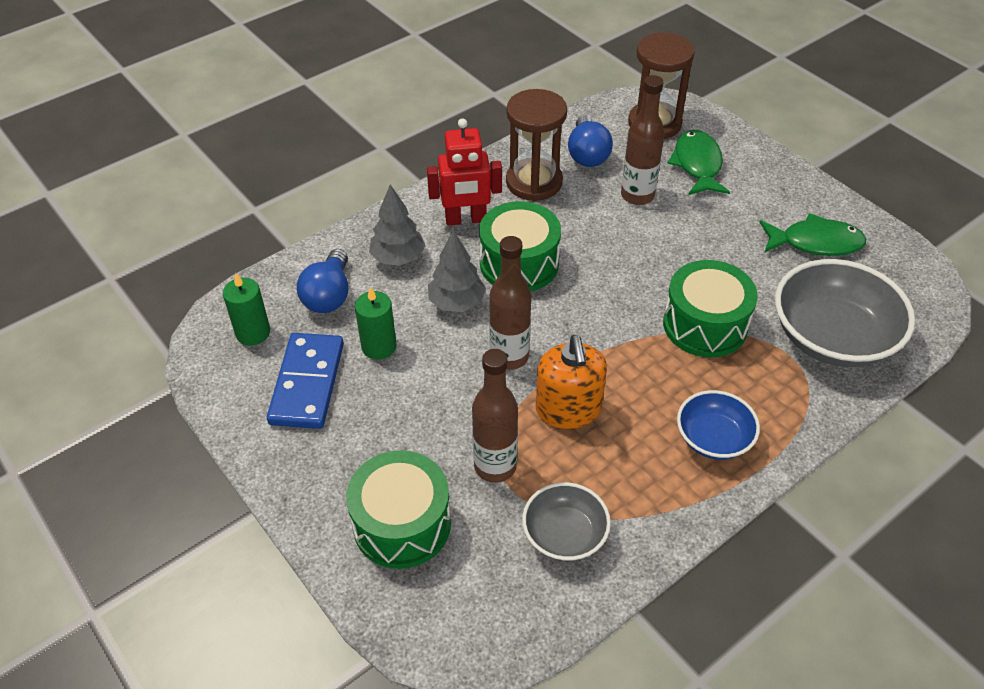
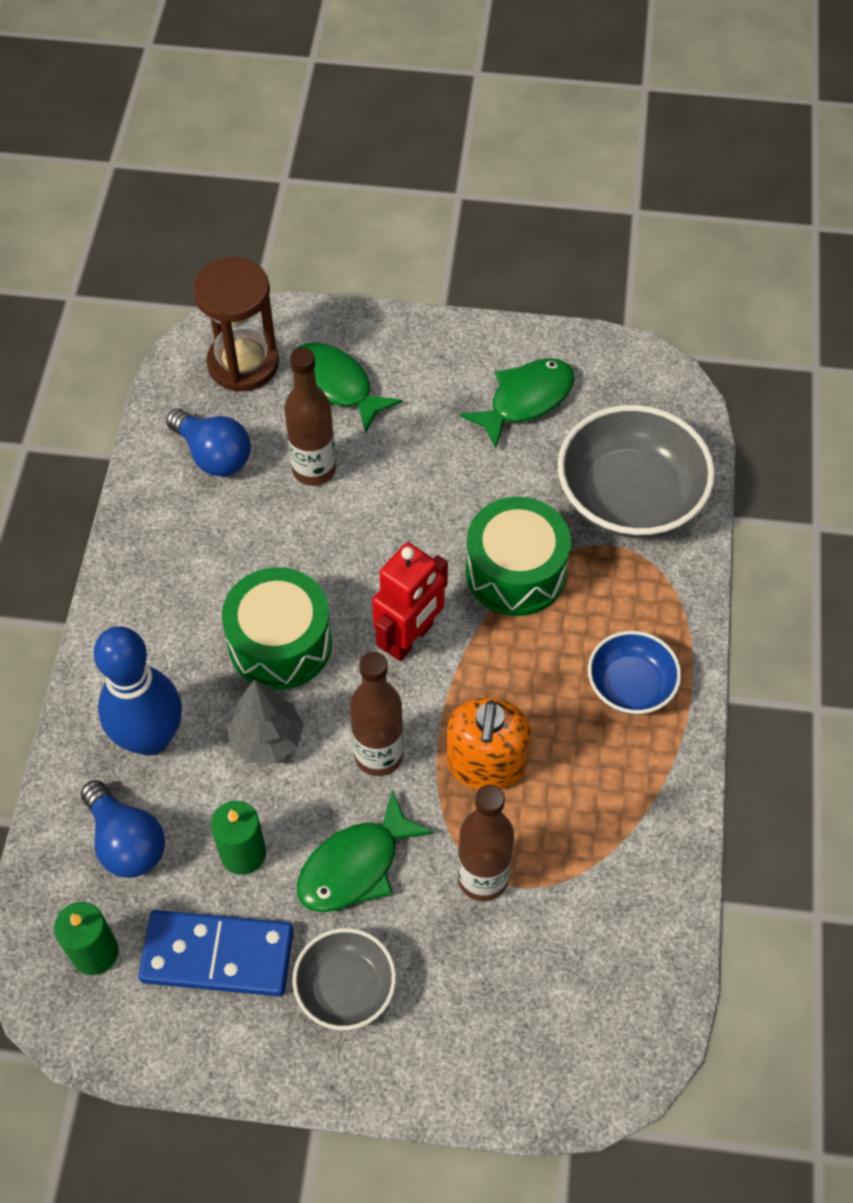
camera: 45 degrees left, 10 degrees up
blue domino [267,333,344,429] -> blue domino turned 45 degrees counterclockwise [138,910,294,996]
green drum [346,450,451,569] -> none
grey tree [369,184,425,266] -> blue bowling pin [94,626,182,756]
red robot [427,118,502,226] -> red robot moved to [372,543,448,661]
brown hourglass [506,89,567,201] -> none
grey bowl [522,482,611,561] -> grey bowl moved to [292,928,396,1030]
orange soap dispenser [536,335,607,429] -> orange soap dispenser turned 60 degrees clockwise [447,698,531,790]
none -> green fish [297,790,434,913]

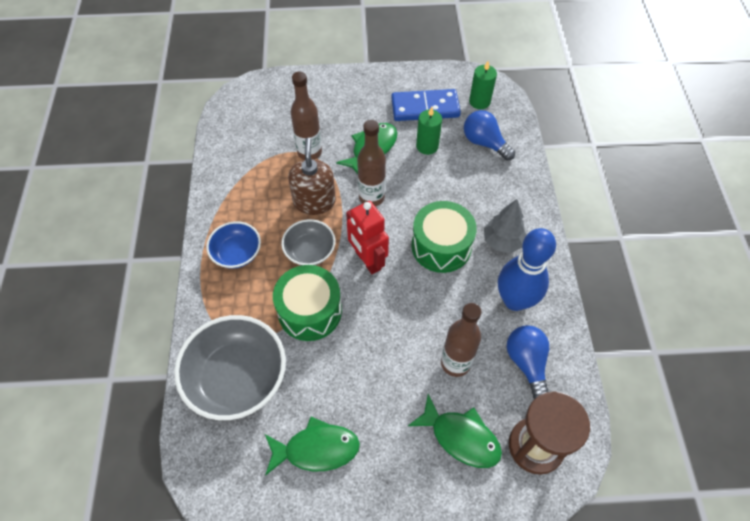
camera: 170 degrees right, 0 degrees up
blue bowling pin [94,626,182,756] -> blue bowling pin moved to [498,228,556,311]
blue light bulb [166,409,251,477] -> blue light bulb turned 45 degrees clockwise [507,325,549,399]
grey tree [227,680,304,764] -> grey tree moved to [484,199,527,253]
grey bowl [292,928,396,1030] -> grey bowl moved to [281,219,336,266]
red robot [372,543,448,661] -> red robot turned 60 degrees counterclockwise [346,201,389,274]
orange soap dispenser [447,698,531,790] -> brown soap dispenser [288,138,336,215]
green fish [460,358,574,449] -> green fish turned 135 degrees counterclockwise [265,417,360,475]

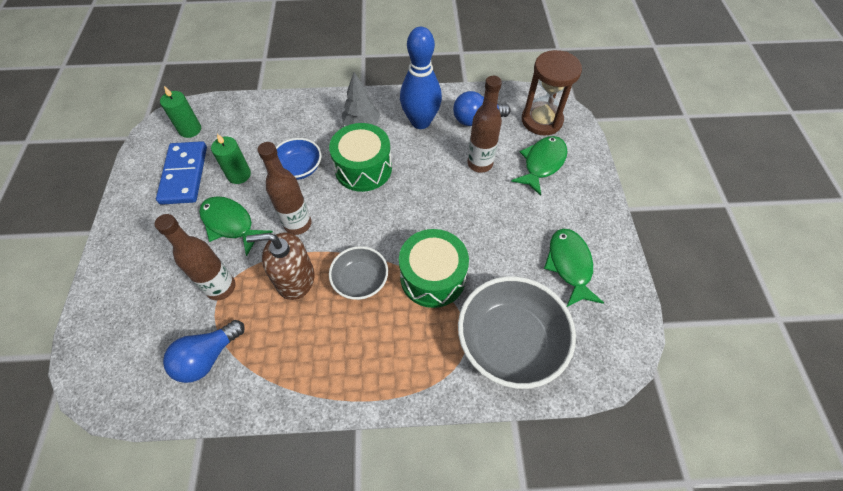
camera: 90 degrees left, 0 degrees up
blue bowl [206,221,261,269] -> blue bowl moved to [276,138,322,180]
red robot [346,201,389,274] -> none
blue light bulb [464,110,515,161] -> blue light bulb moved to [163,320,245,383]

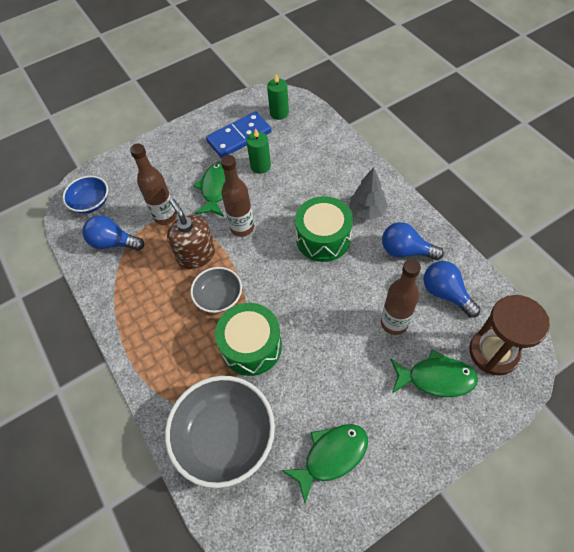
camera: 65 degrees right, 0 degrees up
blue bowl [276,138,322,180] -> blue bowl moved to [63,176,108,213]
blue bowling pin [400,27,442,129] -> blue light bulb [382,222,444,260]

